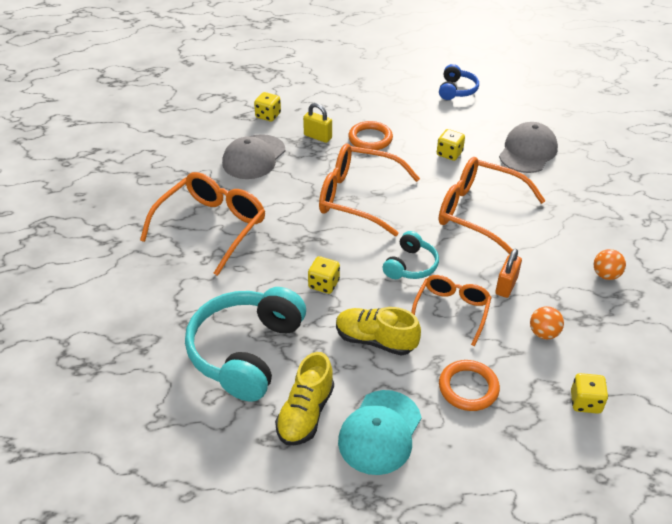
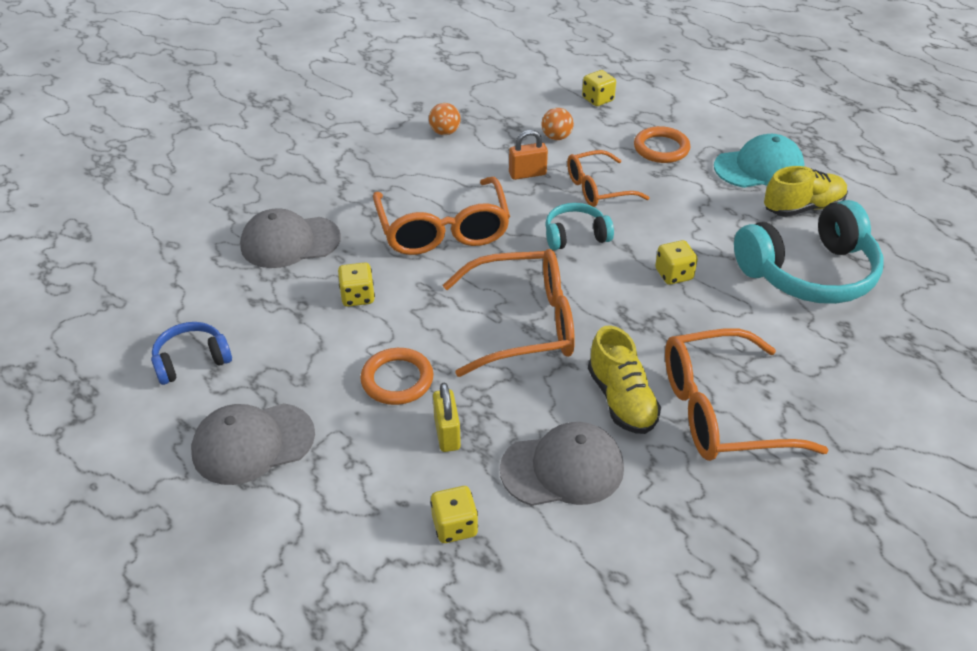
camera: 130 degrees left, 0 degrees up
orange glasses [319,143,420,236] -> orange glasses turned 75 degrees counterclockwise [443,249,575,377]
yellow shoe [336,307,421,356] -> yellow shoe moved to [588,325,661,434]
none -> grey cap [191,403,315,485]

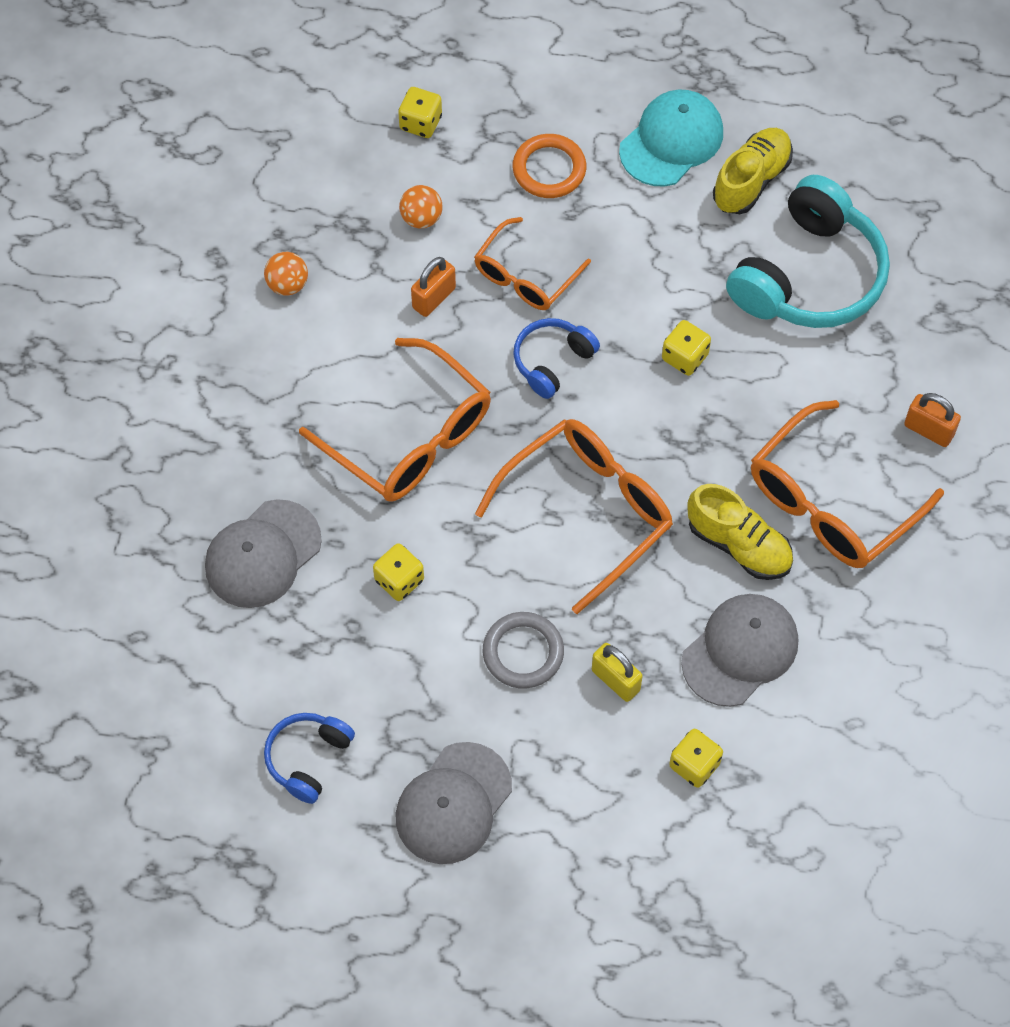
camera: 35 degrees left, 20 degrees up
orange ring [360,348,434,405] -> grey ring [483,612,564,689]
turquoise headphones [545,203,614,250] -> blue headphones [513,318,600,399]
none -> orange padlock [904,393,961,447]

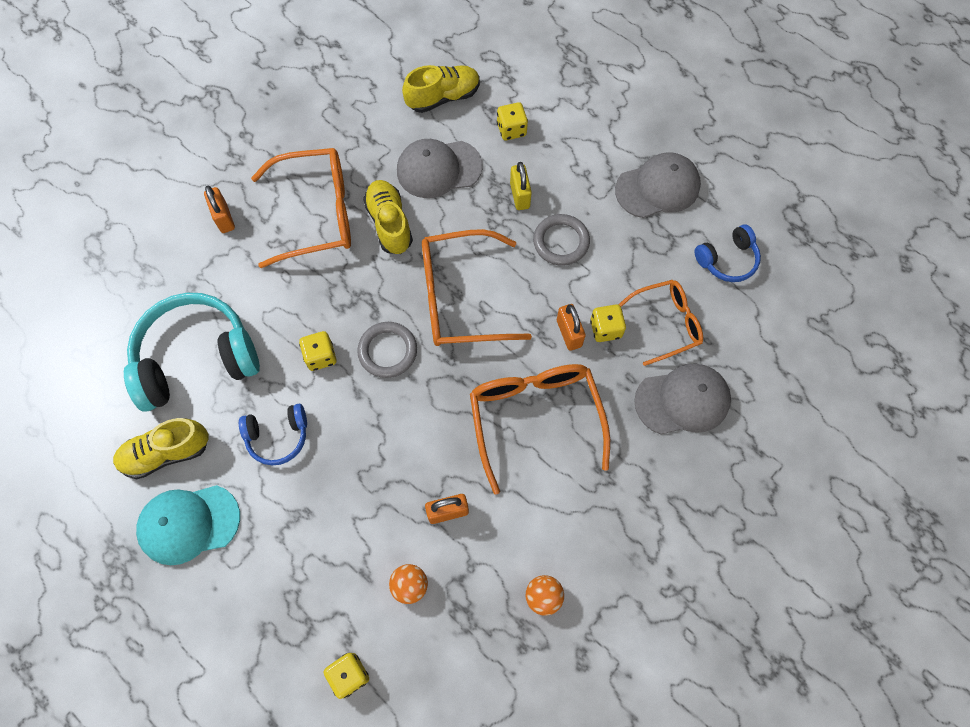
camera: 145 degrees left, 5 degrees up
orange glasses [474,217,591,310] -> orange glasses moved to [618,280,703,366]
orange ring [513,134,586,198] -> none
blue headphones [513,318,600,399] -> blue headphones moved to [239,404,307,466]
none -> grey ring [357,322,417,378]
none -> yellow shoe [402,65,480,113]
none -> orange padlock [557,304,586,351]

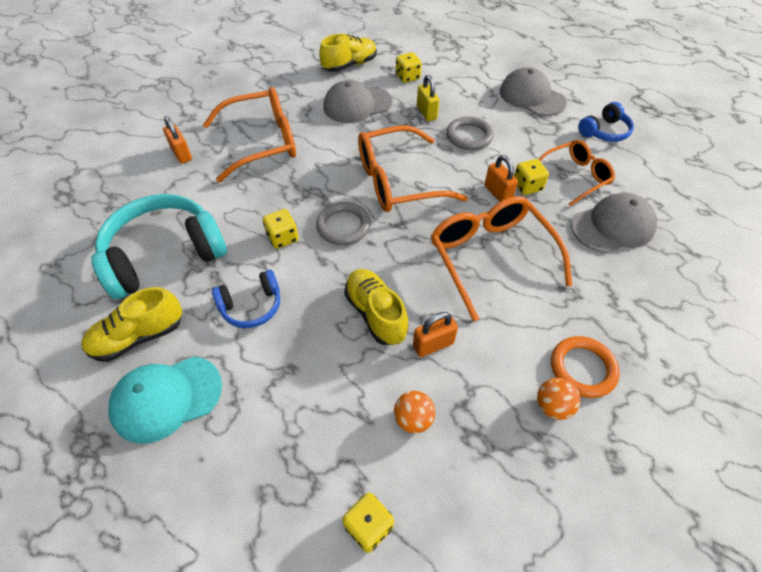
camera: 10 degrees left, 15 degrees down
yellow shoe [363,180,413,254] -> yellow shoe moved to [344,269,408,345]
grey cap [615,152,701,218] -> grey cap turned 105 degrees counterclockwise [500,67,567,116]
none -> orange ring [551,336,620,398]

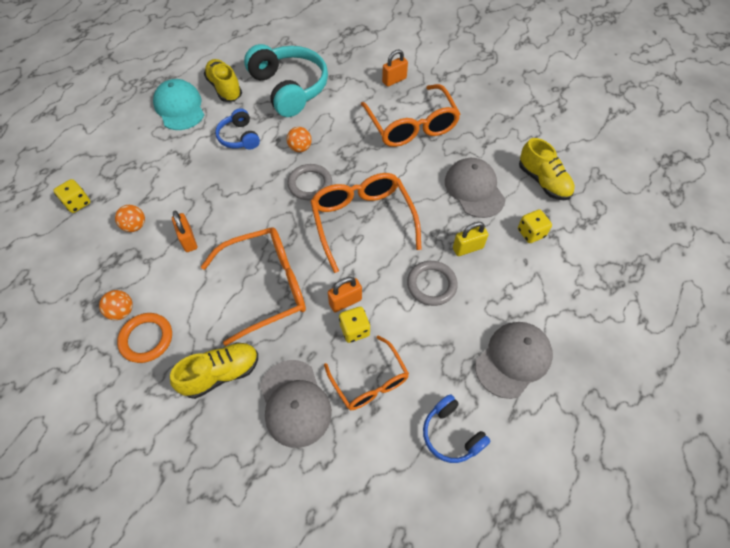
camera: 90 degrees right, 5 degrees up
yellow dice [263,209,299,249] -> orange ball [287,127,312,152]
yellow shoe [344,269,408,345] -> yellow shoe moved to [170,342,258,399]

